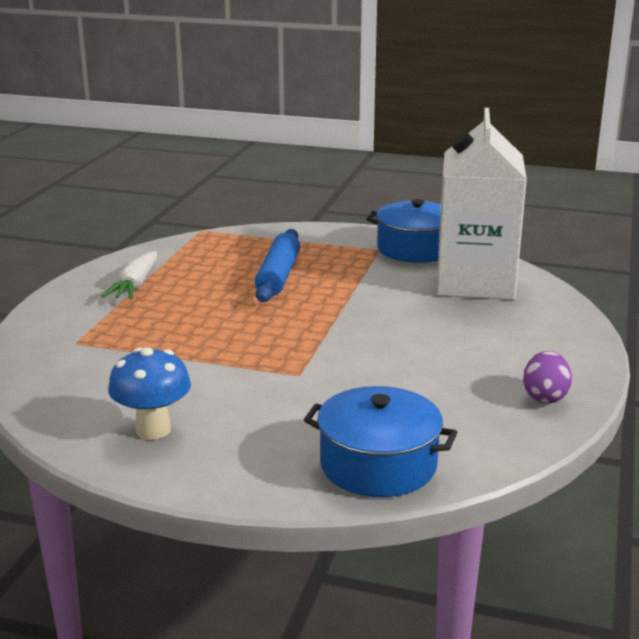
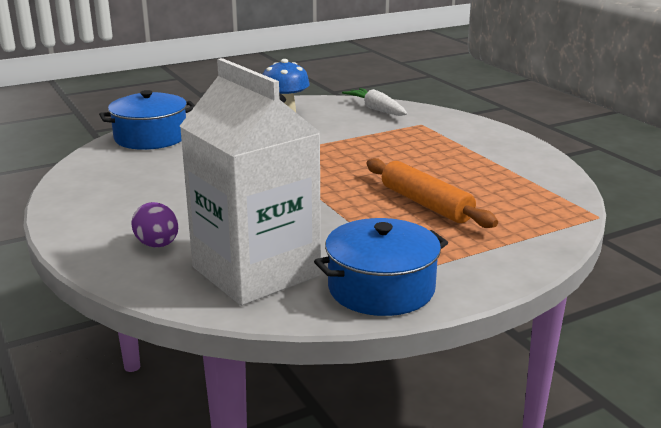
camera: 135 degrees right, 0 degrees up
white carrot [102,251,157,299] -> white carrot moved to [342,88,408,116]
blue rolling pin [255,229,300,302] -> orange rolling pin [366,158,498,228]
purple egg [523,351,572,404] -> purple egg moved to [131,202,178,248]

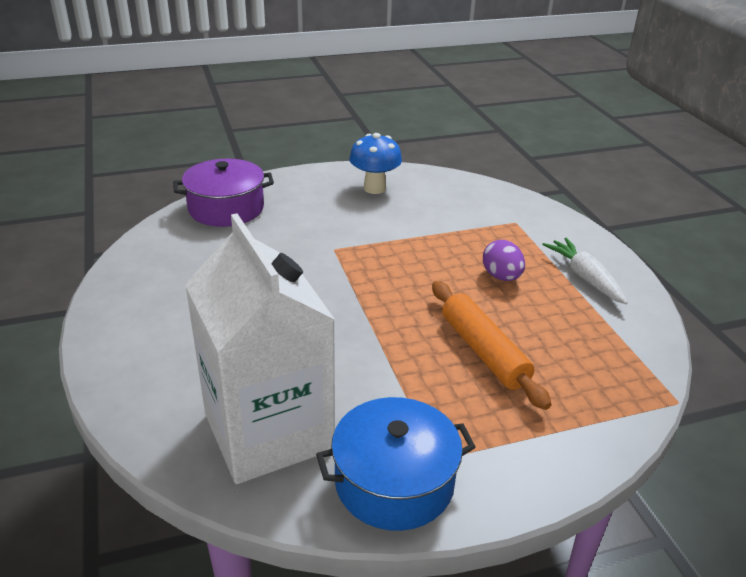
camera: 10 degrees right, 10 degrees up
blue pot [99,90,195,150] -> purple pot [173,159,274,227]
purple egg [131,202,178,248] -> purple egg moved to [483,240,525,281]
white carrot [342,88,408,116] -> white carrot moved to [542,238,628,304]

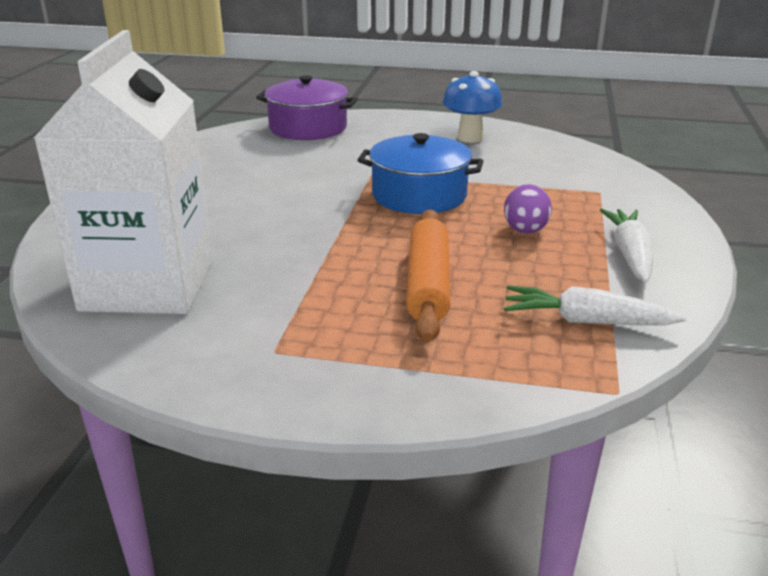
camera: 30 degrees right, 5 degrees down
blue pot [316,397,475,531] -> blue pot moved to [358,133,483,214]
none -> white carrot [504,286,687,326]

